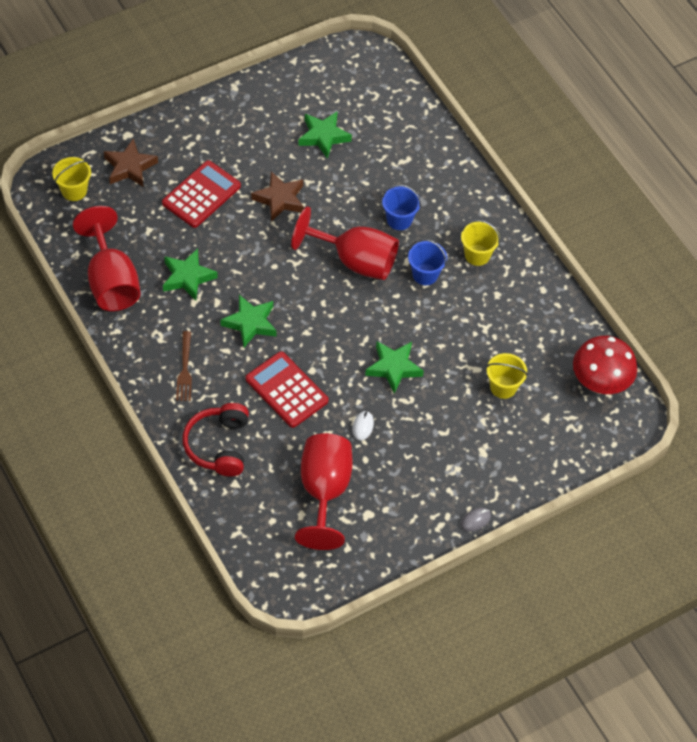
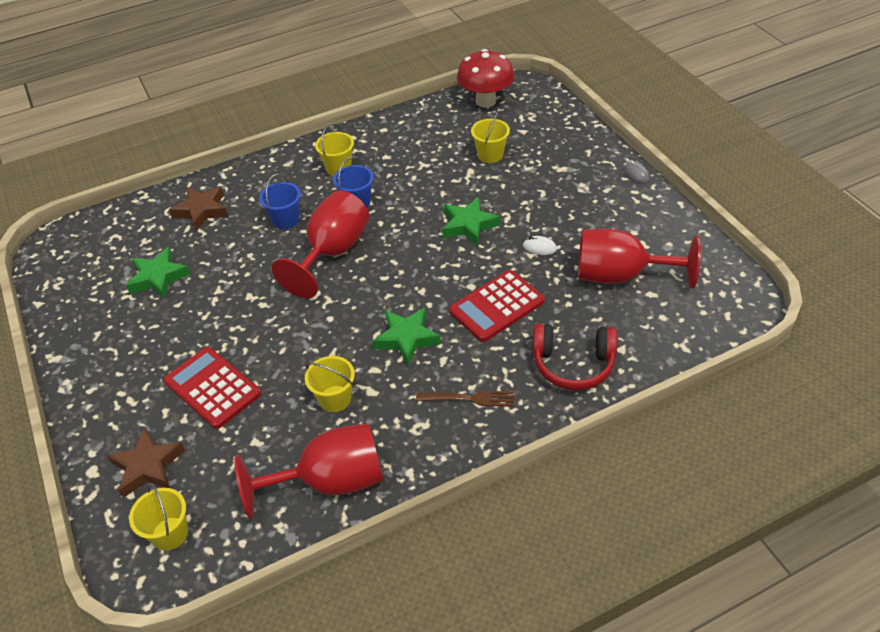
camera: 80 degrees left, 10 degrees down
green star [163,249,218,301] -> yellow bucket [305,356,355,412]
brown star [251,171,304,222] -> brown star moved to [169,186,228,231]

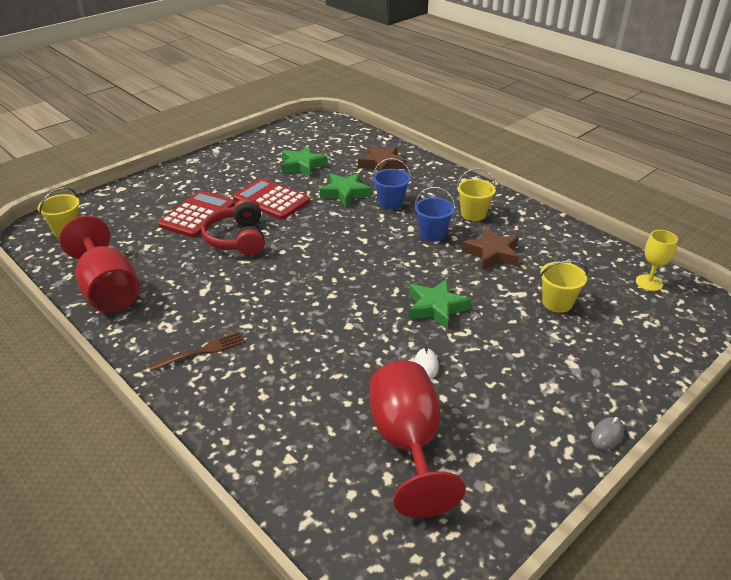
camera: 70 degrees right, 10 degrees down
brown star [107,428,185,498] -> brown star moved to [462,228,519,270]
red goblet [272,190,369,298] -> none
yellow bucket [305,356,355,412] -> none
green star [373,308,441,366] -> green star moved to [320,173,372,207]
brown fork [416,391,514,407] -> brown fork turned 105 degrees counterclockwise [148,332,245,371]
red calculator [449,270,545,342] -> red calculator moved to [233,178,310,220]
red mushroom [457,49,514,107] -> yellow goblet [636,230,678,291]
red headphones [533,324,618,390] -> red headphones moved to [201,198,265,256]

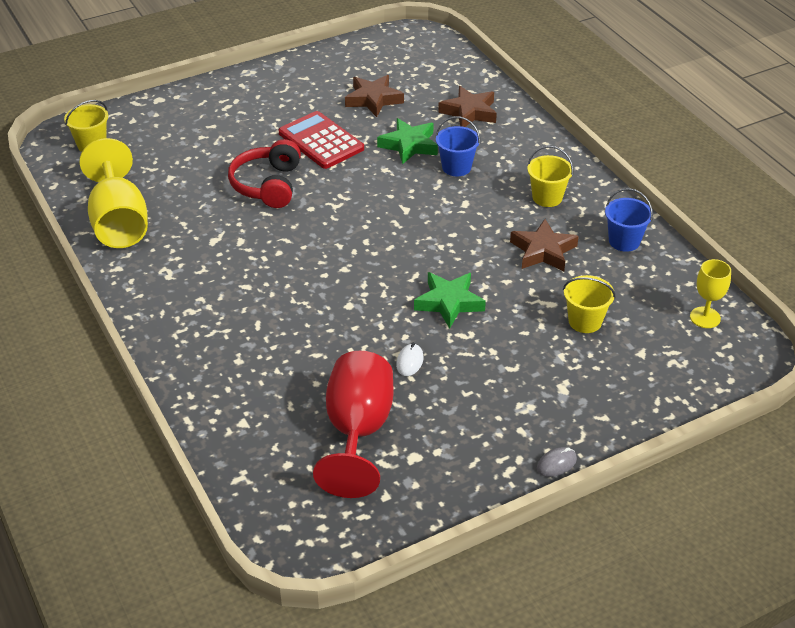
camera: 15 degrees right, 5 degrees up
red goblet [59,216,139,313] -> yellow goblet [79,138,148,248]
brown fork [148,332,245,371] -> none
red calculator [158,191,235,237] -> none
green star [281,146,328,177] -> brown star [345,75,404,117]
blue bucket [414,187,455,241] -> blue bucket moved to [605,188,653,252]

